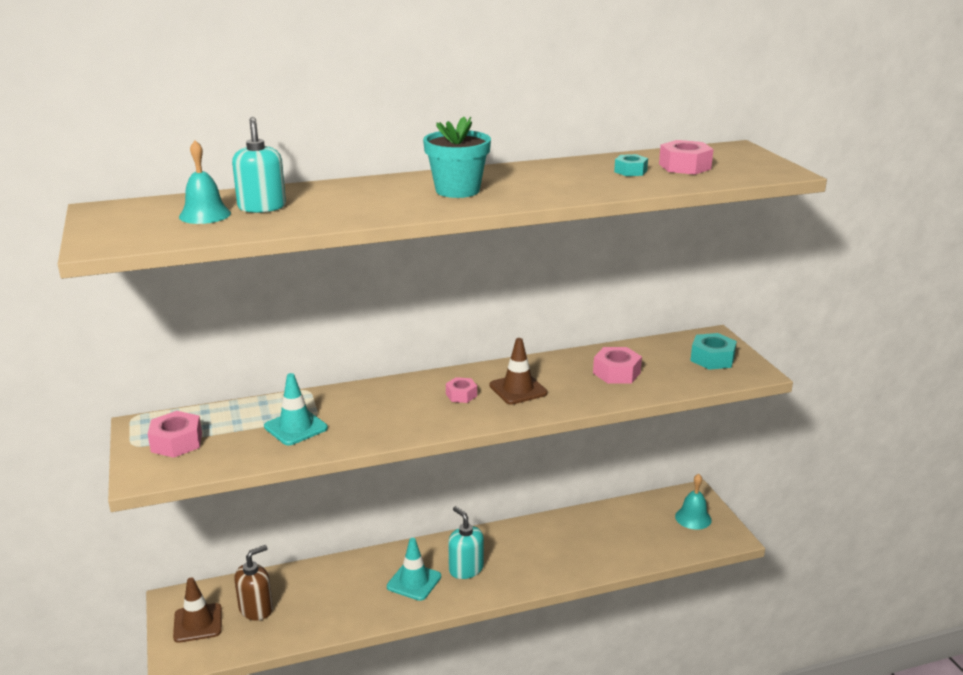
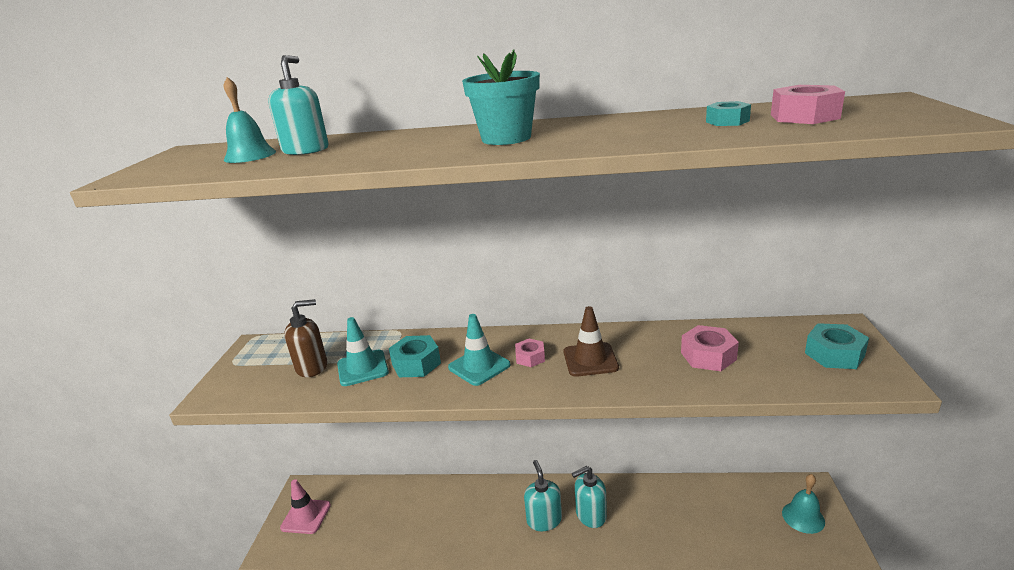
camera: 25 degrees right, 0 degrees up
pink nut [148,411,202,458] -> none
brown traffic cone [173,577,222,643] -> pink traffic cone [280,479,331,534]
brown soap dispenser [234,545,273,621] -> brown soap dispenser moved to [284,299,327,377]
turquoise traffic cone [387,538,441,601] -> turquoise traffic cone moved to [448,314,510,386]
none -> turquoise nut [389,335,441,377]
none -> turquoise soap dispenser [572,466,607,528]

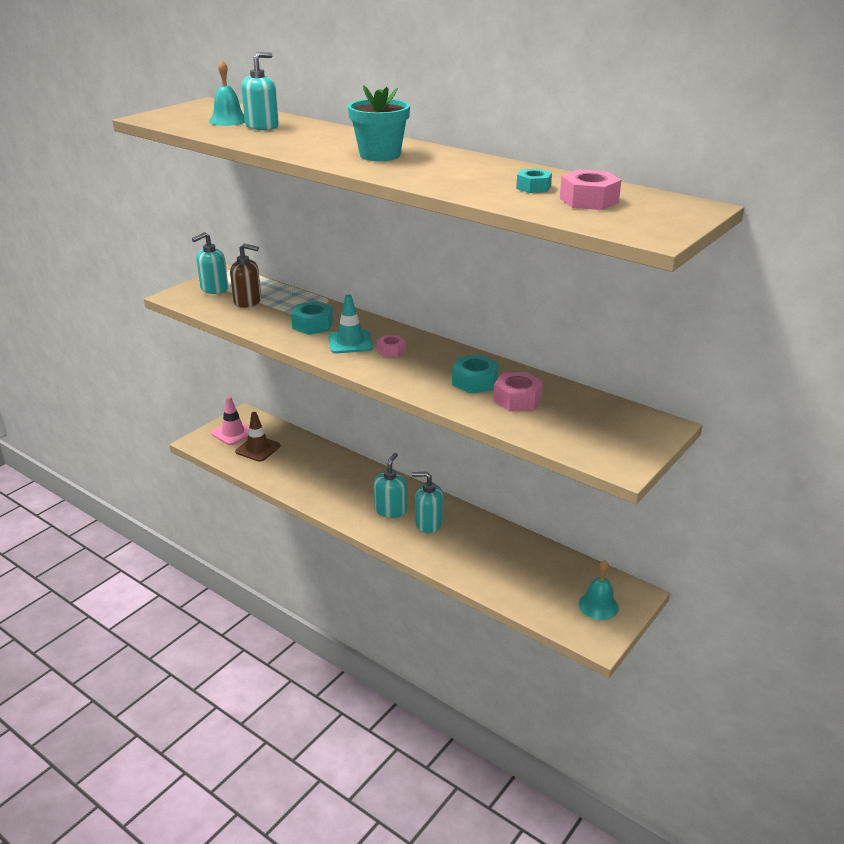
camera: 30 degrees right, 5 degrees up
turquoise traffic cone [337,317,389,386] -> none
brown traffic cone [564,306,619,377] -> brown traffic cone moved to [235,412,281,462]
turquoise nut [805,323,869,369] -> turquoise nut moved to [452,355,499,394]
none -> turquoise soap dispenser [192,232,228,294]

